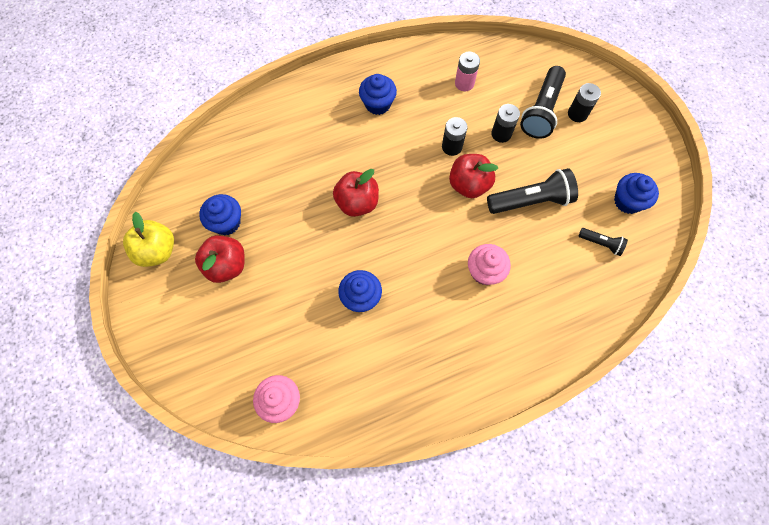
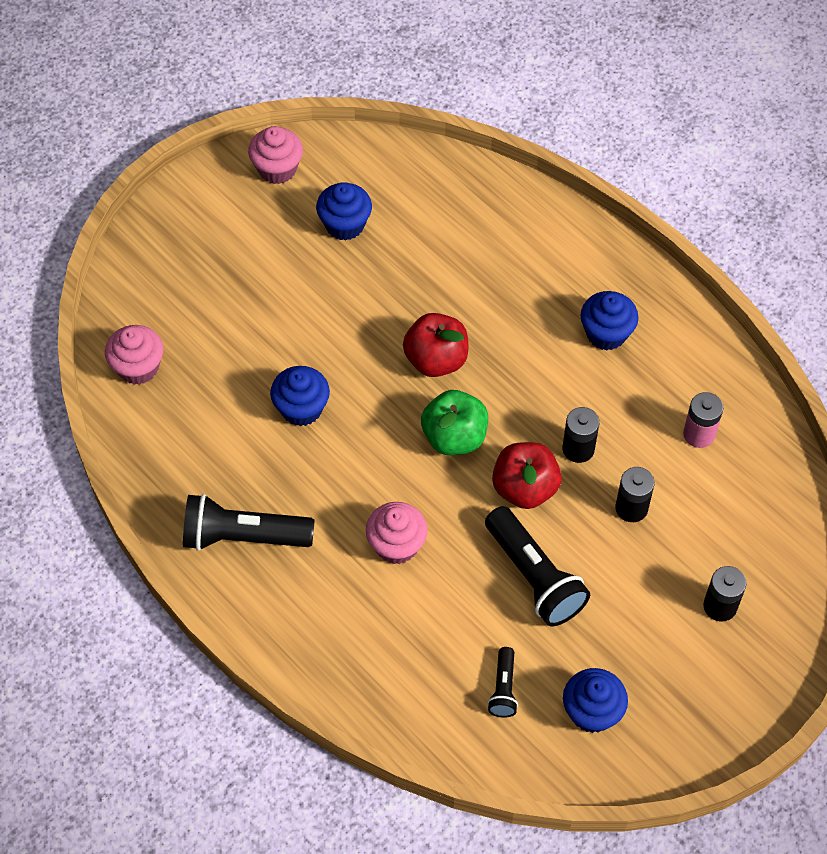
camera: 70 degrees right, 10 degrees down
yellow apple [123,212,174,267] -> pink cupcake [248,126,303,184]
red apple [195,235,245,283] -> none
black flashlight [520,66,566,139] -> black flashlight moved to [183,494,315,551]
none -> green apple [421,390,488,455]

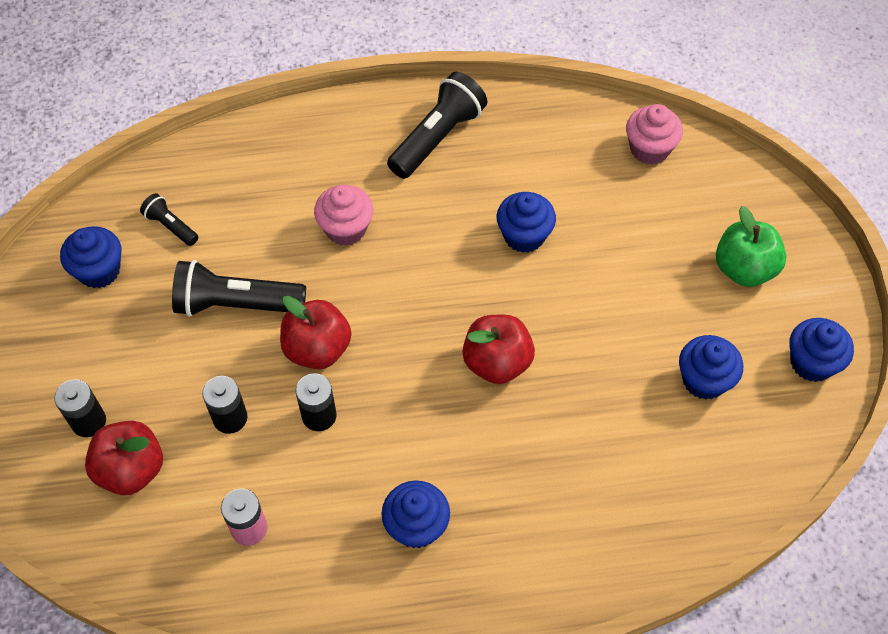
camera: 125 degrees right, 0 degrees up
pink cupcake [248,126,303,184] -> blue cupcake [790,318,854,382]
green apple [421,390,488,455] -> green apple moved to [716,206,786,287]
none -> red apple [85,421,163,495]

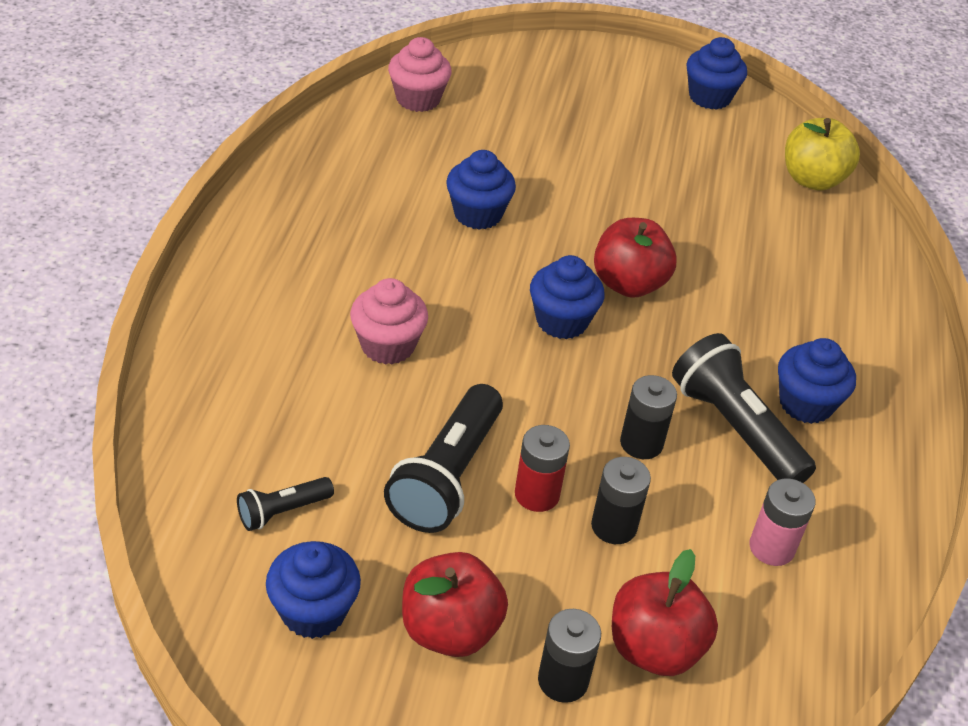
camera: 75 degrees left, 15 degrees down
red apple [280,296,351,369] -> red apple moved to [402,552,508,657]
black flashlight [387,72,488,179] -> black flashlight moved to [672,333,816,483]
blue cupcake [679,335,743,400] -> blue cupcake moved to [530,255,605,339]
green apple [716,206,786,287] -> none
none -> red battery [515,425,570,512]
none -> yellow apple [785,118,860,191]

